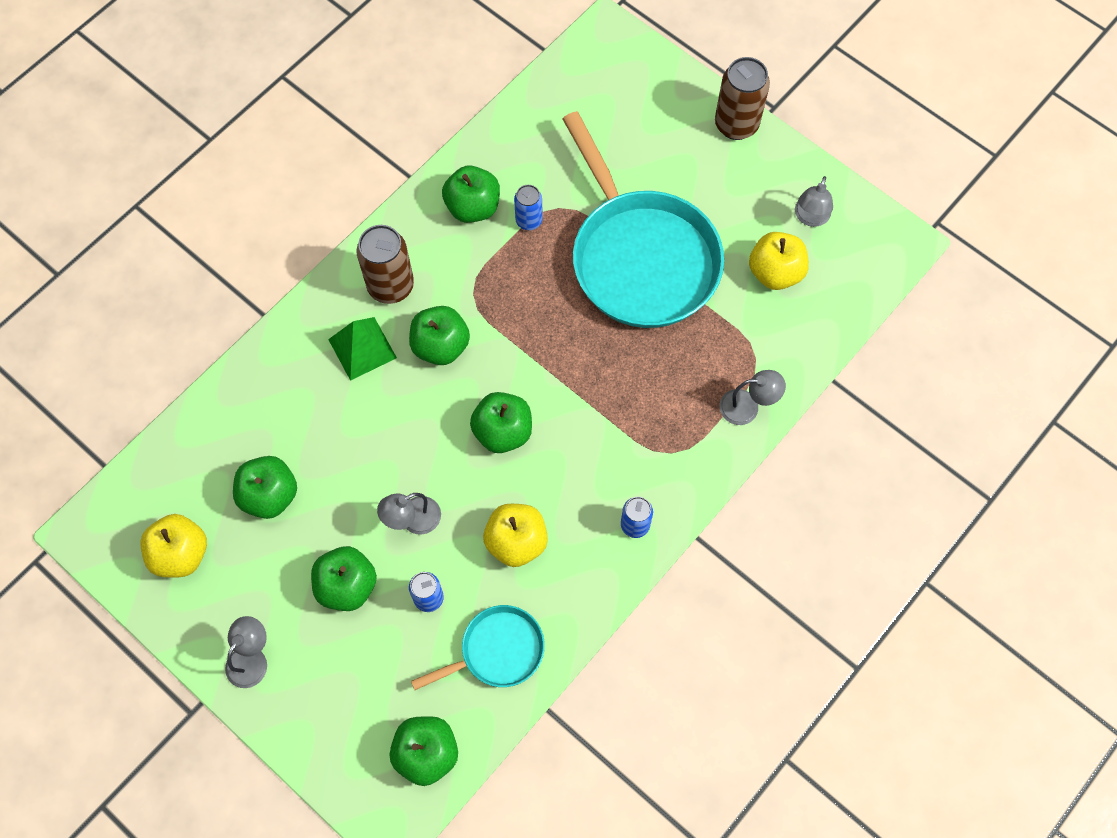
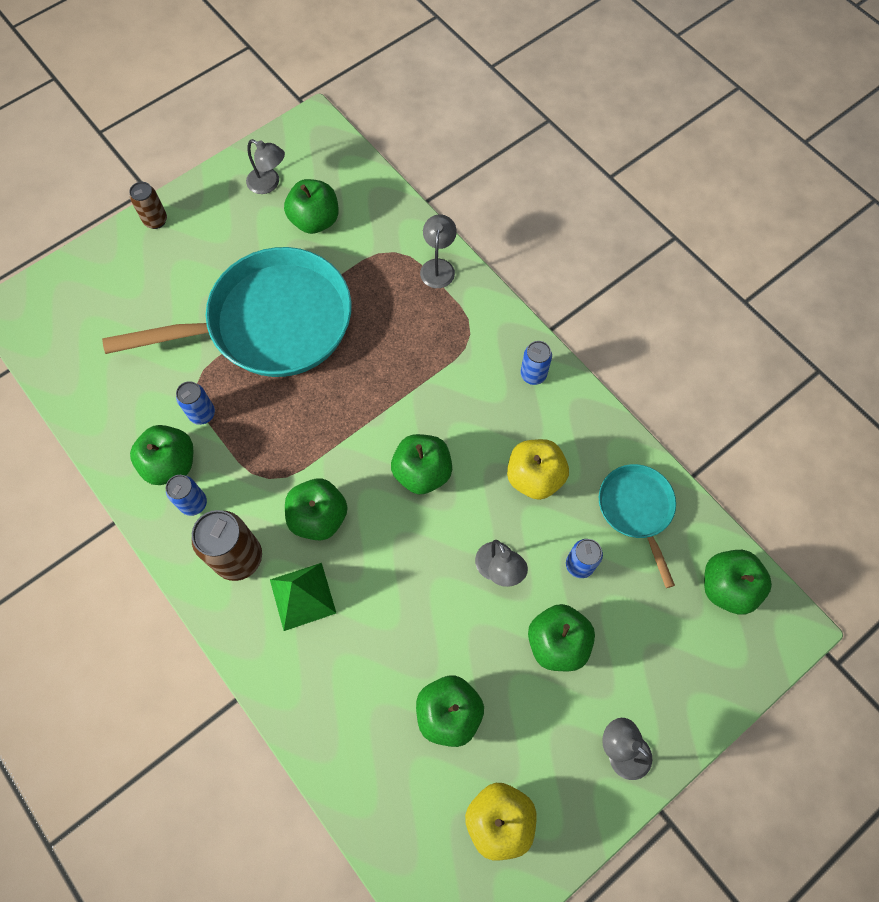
camera: 80 degrees left, 0 degrees up
brown can [715,57,770,140] -> brown can [129,182,167,229], size x0.58
yellow apple [749,232,809,290] -> green apple [284,179,339,234]
none -> blue can [166,475,207,516]

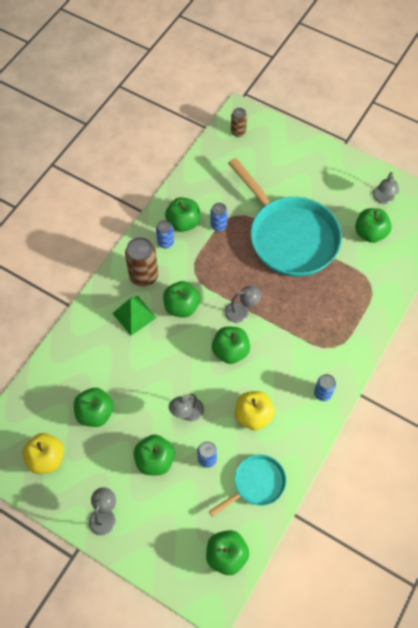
camera: 70 degrees right, 5 degrees down
brown can [129,182,167,229] -> brown can moved to [231,108,247,137]
grey lamp [420,214,457,288] -> grey lamp moved to [225,286,261,323]

